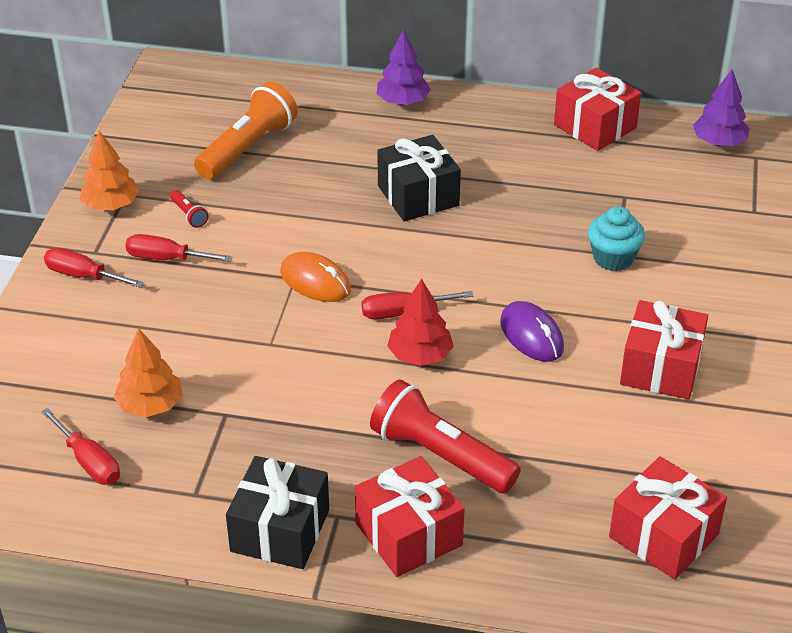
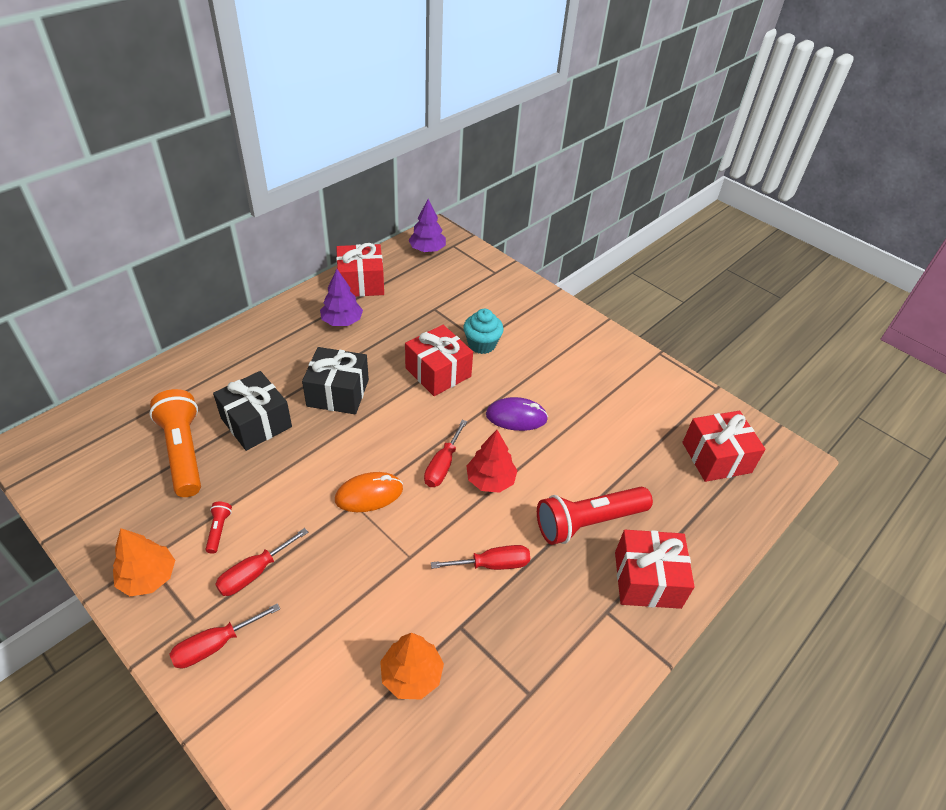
camera: 60 degrees left, 5 degrees up
red screwdriver [41,408,120,485] -> red screwdriver moved to [431,545,530,570]
red flashlight [170,190,209,228] -> red flashlight turned 90 degrees counterclockwise [205,502,232,554]
black gift [226,456,329,569] -> black gift moved to [213,371,292,451]
purple tree [377,29,431,105] -> purple tree moved to [320,269,363,326]
red gift [620,300,708,400] -> red gift moved to [405,325,473,396]

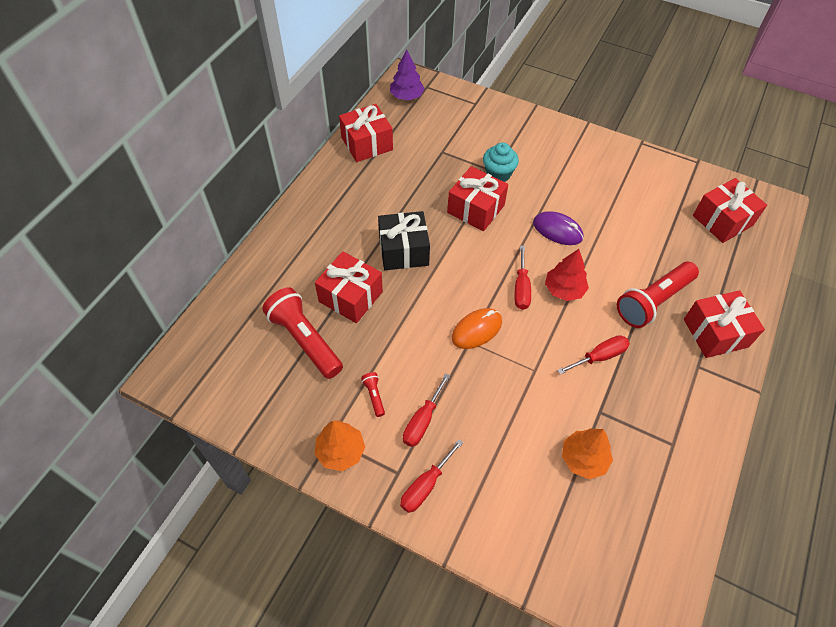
camera: 15 degrees left, 10 degrees up
orange flashlight [149,389,201,497] -> red flashlight [262,287,343,379]
black gift [213,371,292,451] -> red gift [315,251,383,323]
purple tree [320,269,363,326] -> none
purple mouse [486,397,548,431] -> purple mouse turned 45 degrees clockwise [533,211,584,245]

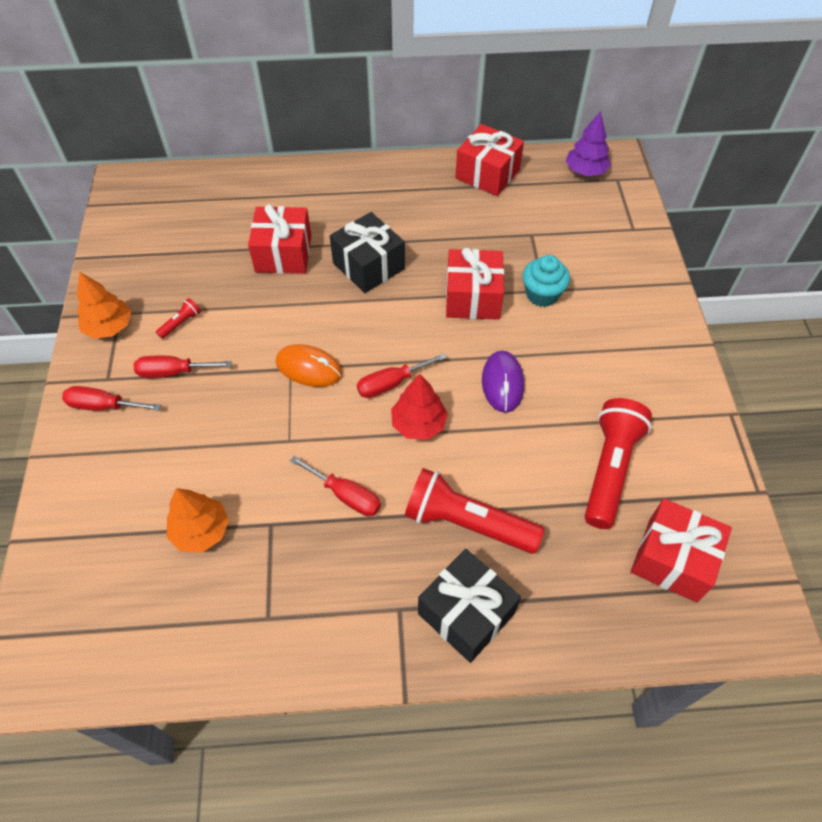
camera: 60 degrees right, 0 degrees up
red flashlight [262,287,343,379] -> red flashlight moved to [585,398,652,529]
red gift [684,290,765,358] -> black gift [418,549,521,663]

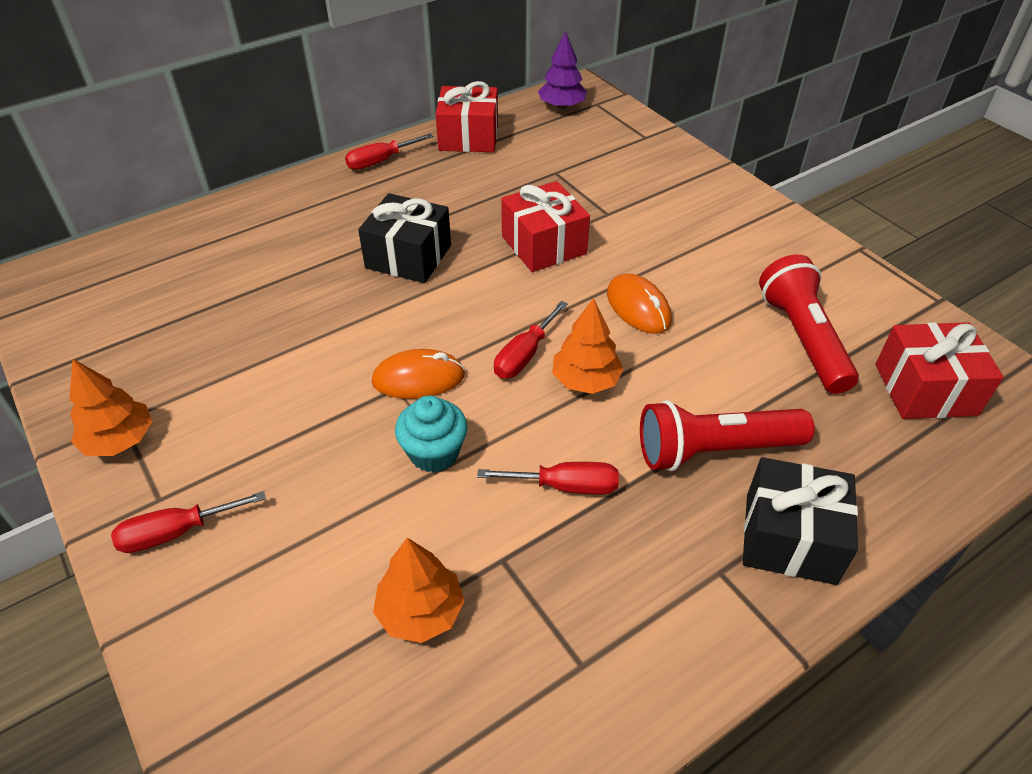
camera: 30 degrees left, 10 degrees down
red screwdriver [134,356,232,378] -> red screwdriver moved to [345,134,433,170]
red flashlight [156,298,201,339] -> none
red gift [248,204,311,274] -> none
red tree [391,374,448,440] -> orange tree [552,298,624,394]
purple mouse [482,351,524,413] -> orange mouse [607,274,672,334]
turquoise cupcake [522,255,570,307] -> turquoise cupcake moved to [395,395,468,473]

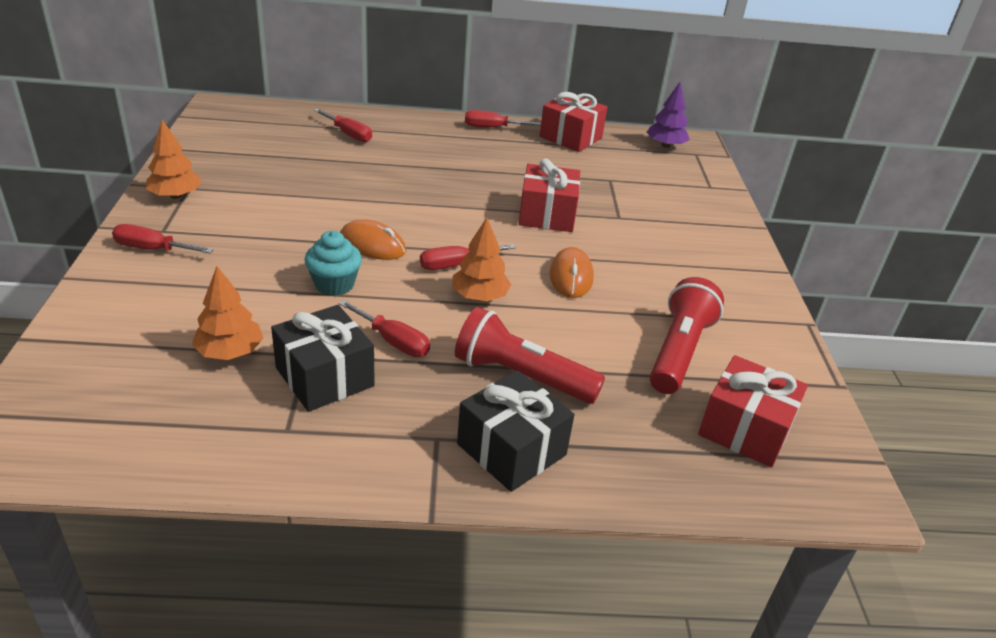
camera: 30 degrees right, 10 degrees down
black gift [358,193,451,283] -> black gift moved to [271,305,375,412]
none -> red screwdriver [314,109,372,142]

